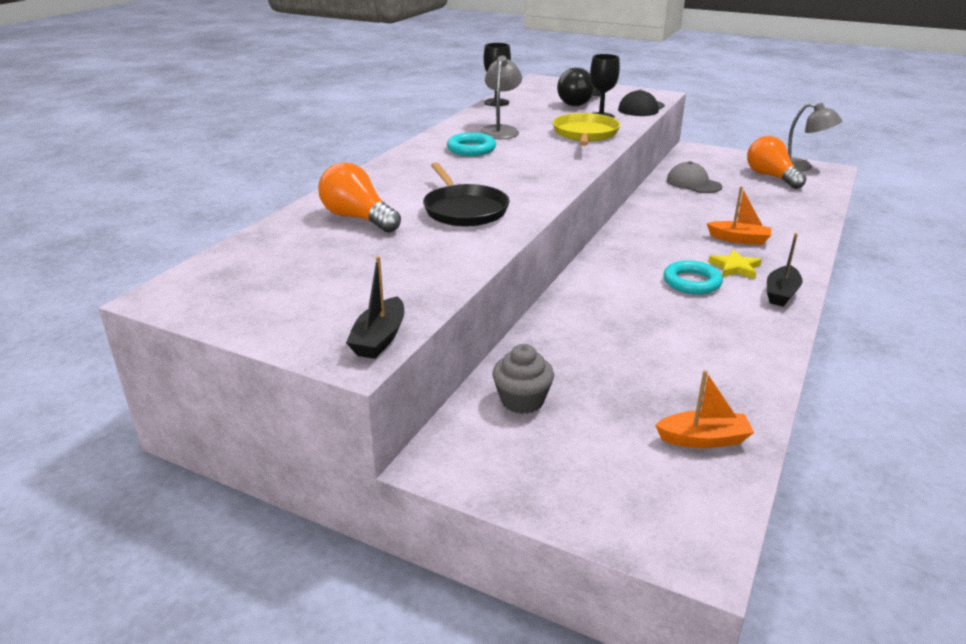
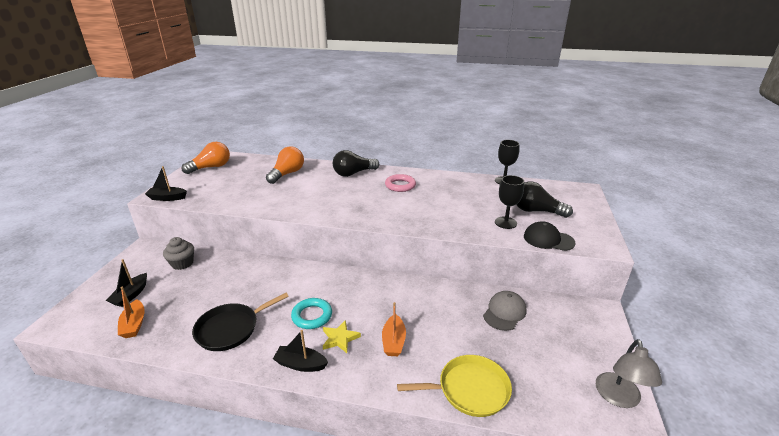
camera: 75 degrees right, 0 degrees up
black pan [423,162,509,226] -> black pan moved to [192,293,289,351]
turquoise ring [447,133,496,156] -> pink ring [385,174,416,192]
grey lamp [479,56,522,139] -> none
yellow pan [553,113,620,146] -> yellow pan moved to [397,355,512,417]
orange light bulb [747,136,807,189] -> orange light bulb moved to [181,142,230,174]
none -> black boat [106,259,147,307]
none -> black light bulb [333,150,379,177]

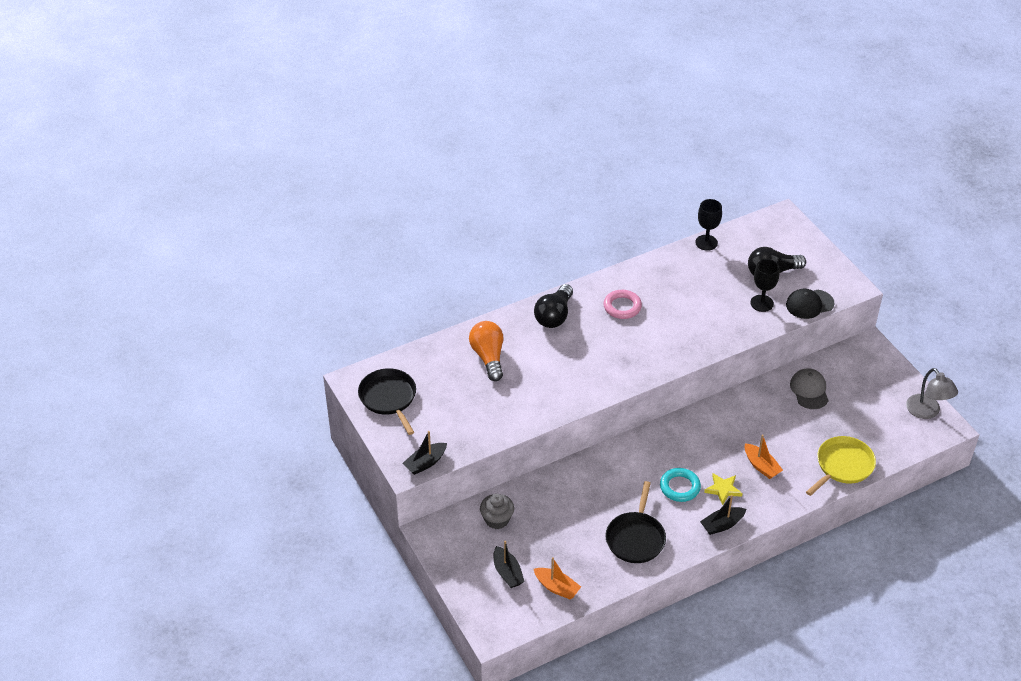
camera: 40 degrees left, 15 degrees up
orange light bulb [181,142,230,174] -> black pan [358,368,416,435]

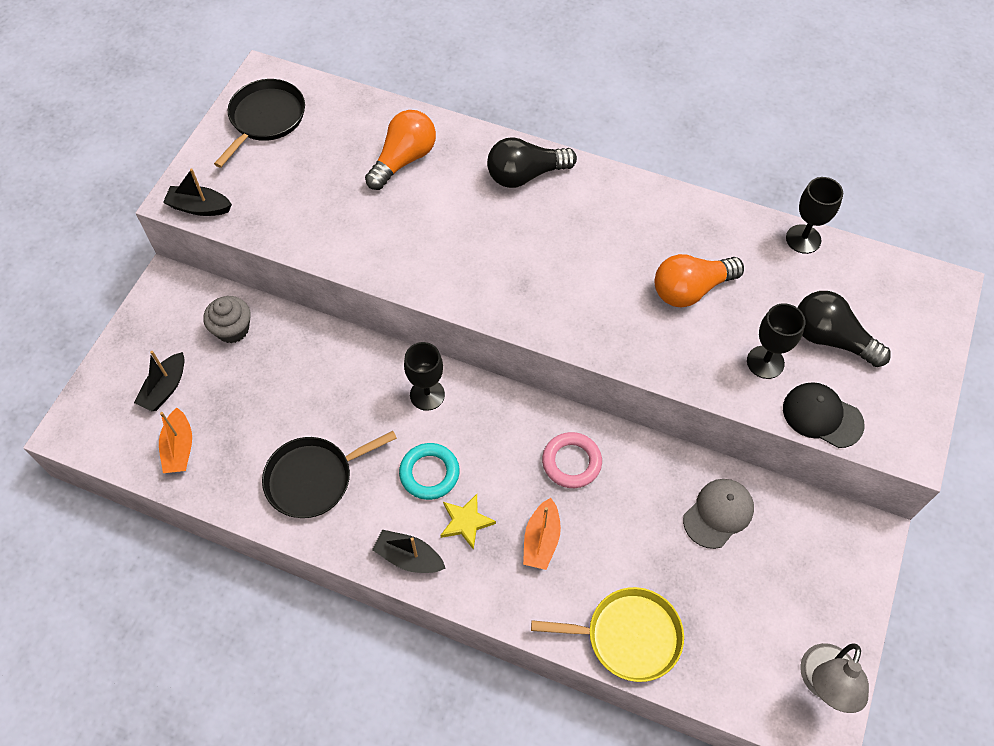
camera: 50 degrees right, 15 degrees up
pink ring [603,290,642,319] -> pink ring moved to [542,432,602,488]
none -> black goblet [404,342,445,411]
none -> orange light bulb [654,254,744,308]

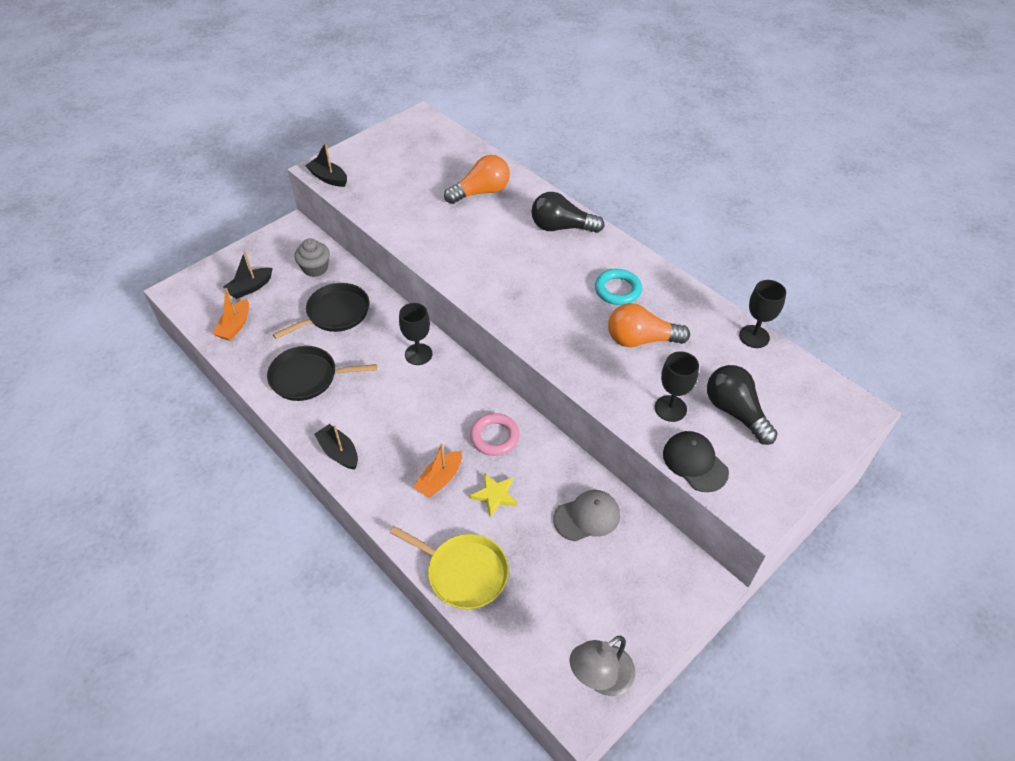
camera: 25 degrees right, 10 degrees down
black pan [214,79,305,168] -> black pan moved to [272,283,369,339]
turquoise ring [399,443,459,500] -> turquoise ring moved to [595,269,642,305]
yellow star [440,494,496,550] -> yellow star moved to [470,473,517,517]

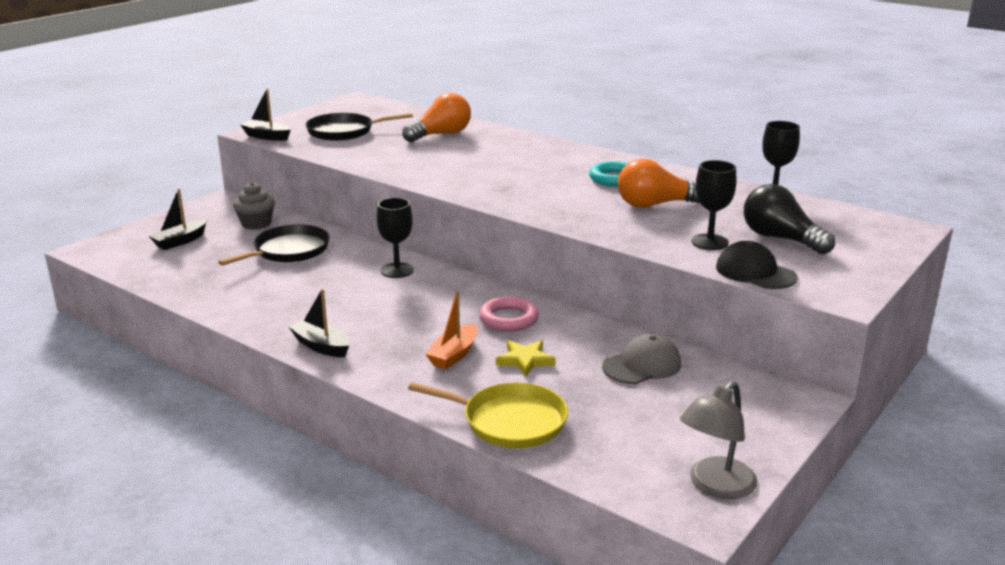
camera: 10 degrees left, 25 degrees down
orange boat [213,288,249,341] -> none
black pan [267,346,377,401] -> black pan moved to [306,113,413,141]
black light bulb [531,192,605,233] -> none

